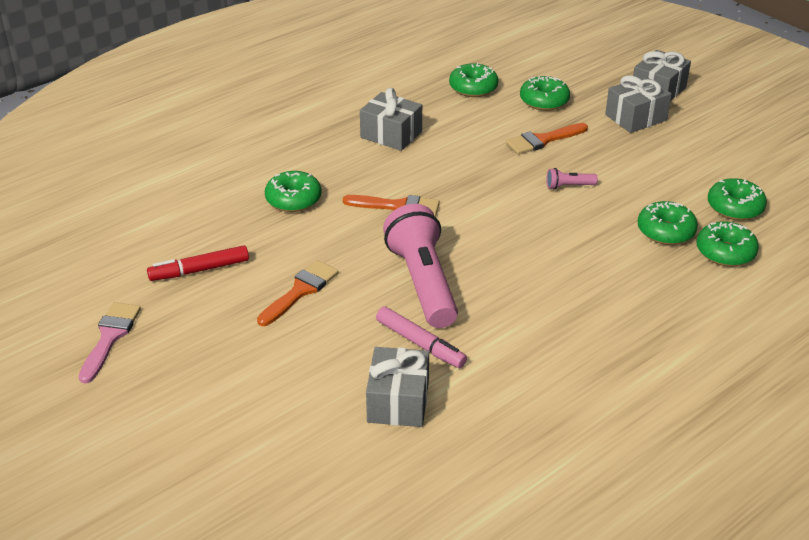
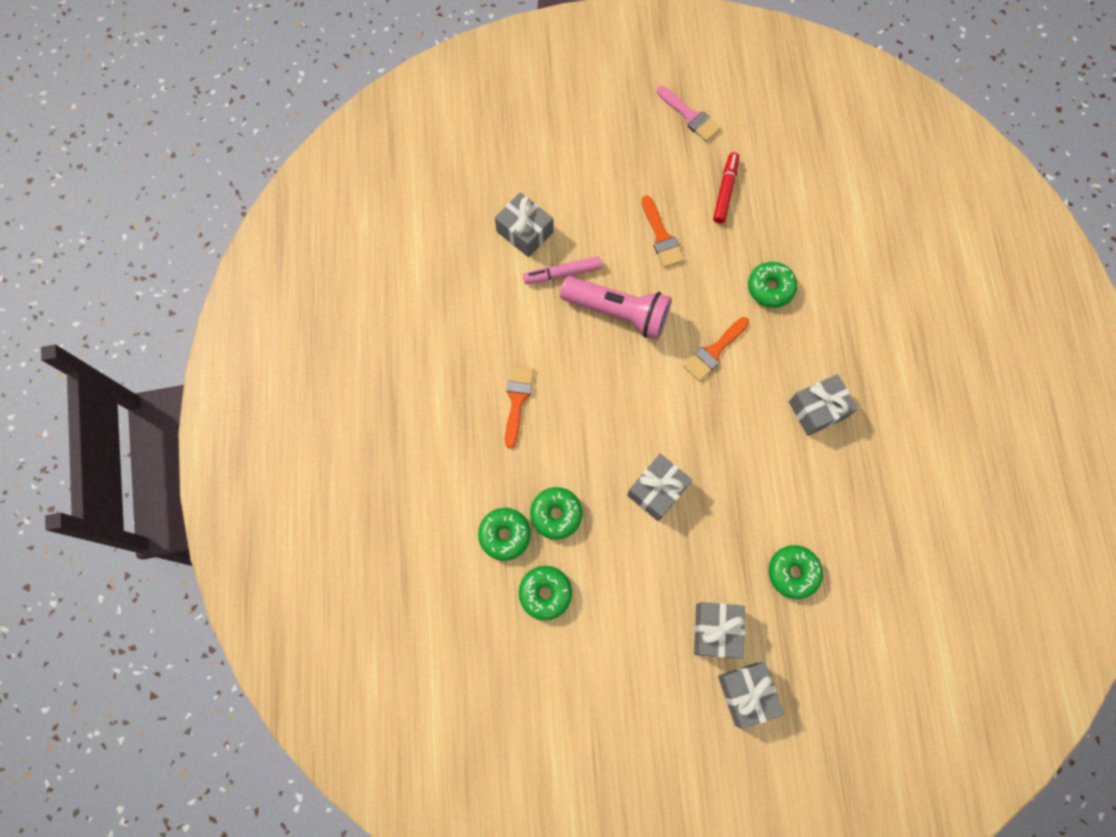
camera: 125 degrees right, 35 degrees up
green donut [449,63,498,97] -> none
orange brush [506,123,588,154] -> orange brush moved to [505,365,534,448]
pink flashlight [546,168,598,190] -> grey gift [627,454,692,521]

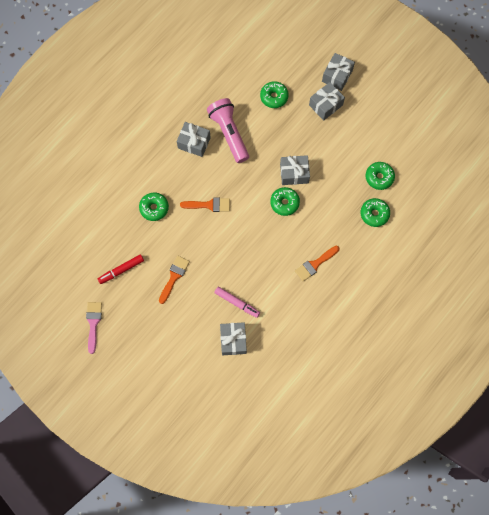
camera: 135 degrees left, 0 degrees up
green donut [530,487,583,540] -> green donut moved to [270,187,300,216]
pink flashlight [560,276,672,340] -> pink flashlight moved to [207,98,249,163]

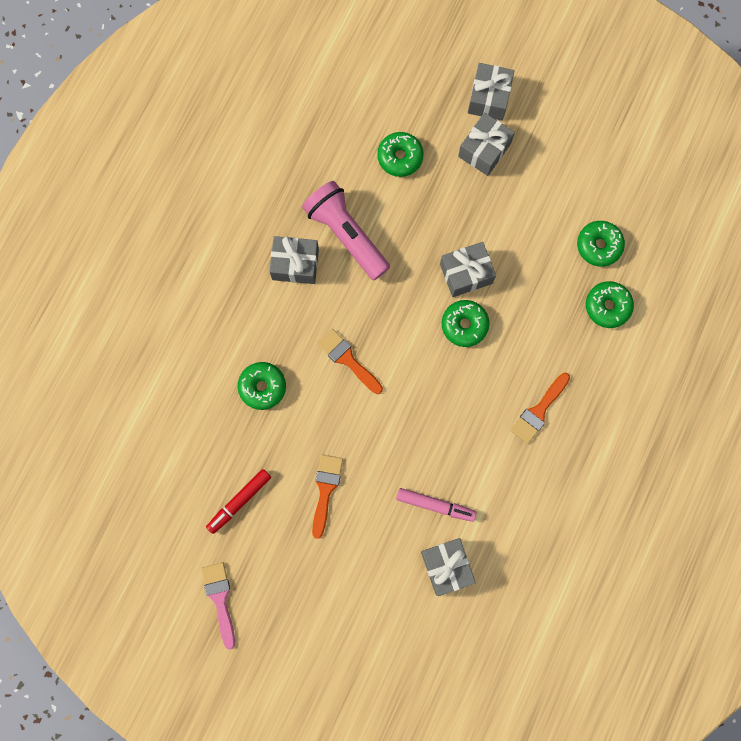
camera: 15 degrees left, 5 degrees up
orange brush [180,198,230,212] -> orange brush turned 120 degrees counterclockwise [317,329,383,394]

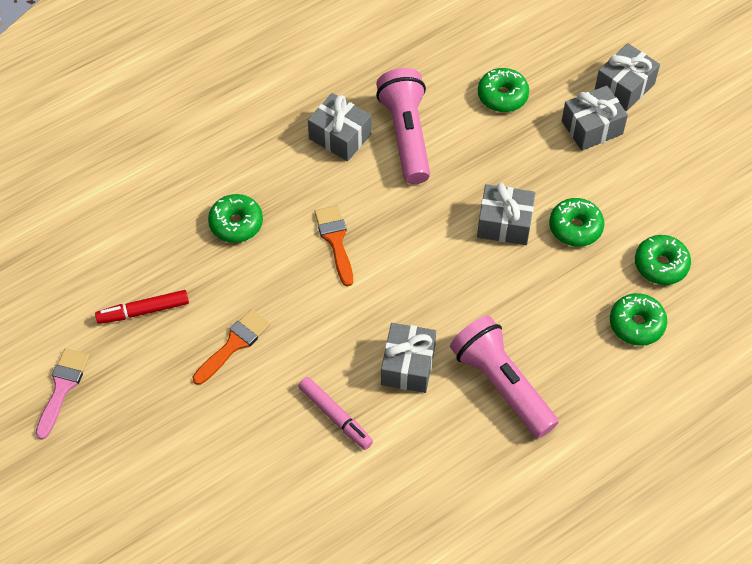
camera: 30 degrees right, 20 degrees down
grey gift [421,538,476,596] -> grey gift moved to [381,323,436,393]
green donut [442,300,489,347] -> green donut moved to [549,198,604,247]
orange brush [511,373,570,444] -> pink flashlight [450,315,559,438]

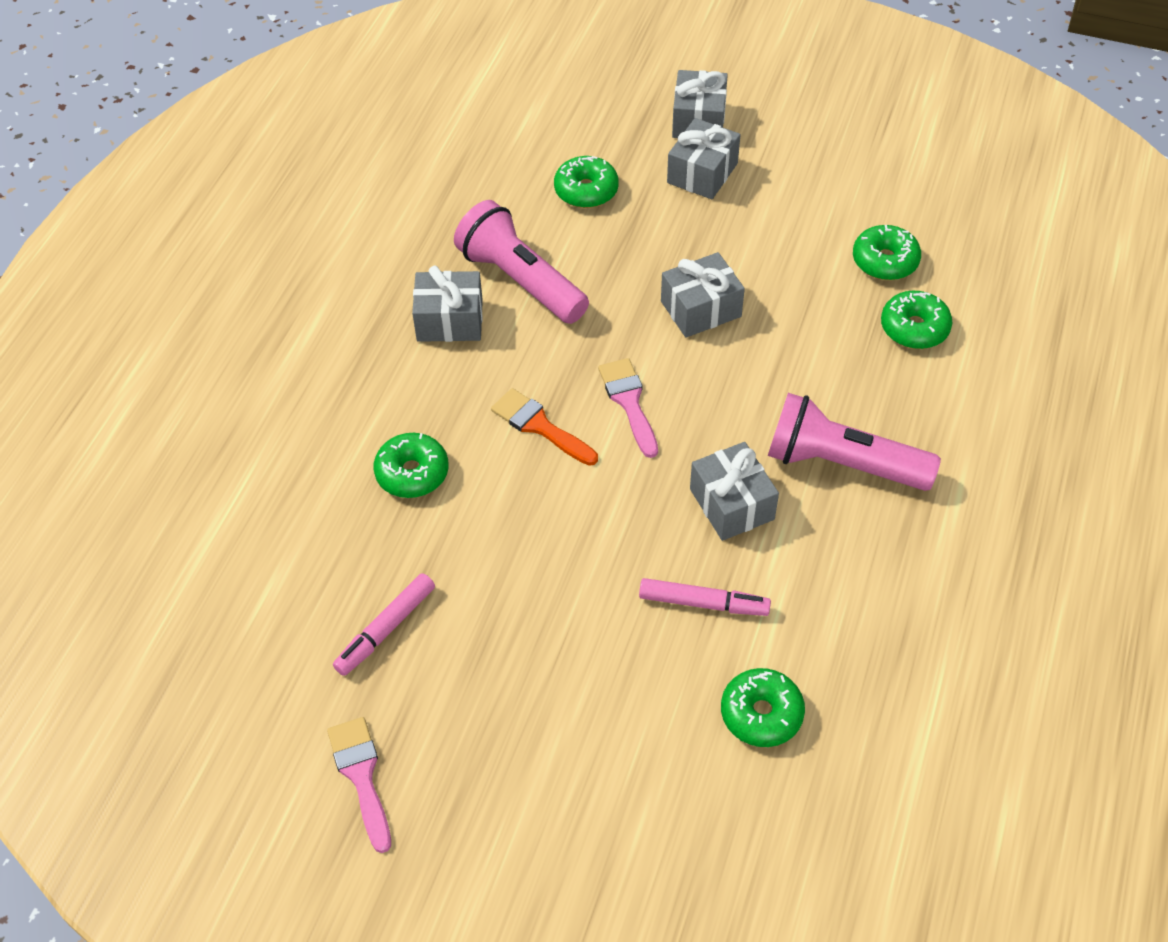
camera: 35 degrees left, 5 degrees down
red marker [95,290,189,324] -> pink marker [333,573,435,676]
orange brush [193,309,271,385] -> none
green donut [549,198,604,247] -> green donut moved to [721,668,805,747]
none -> pink brush [598,358,658,458]

